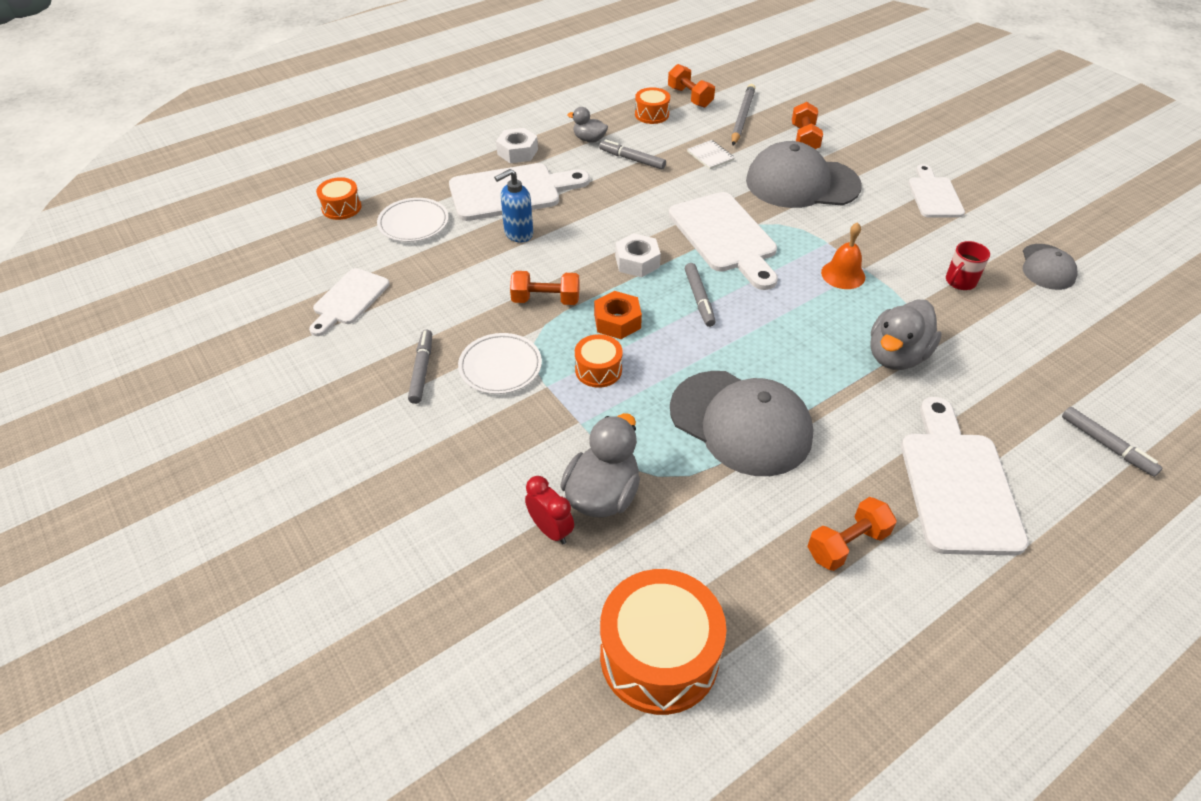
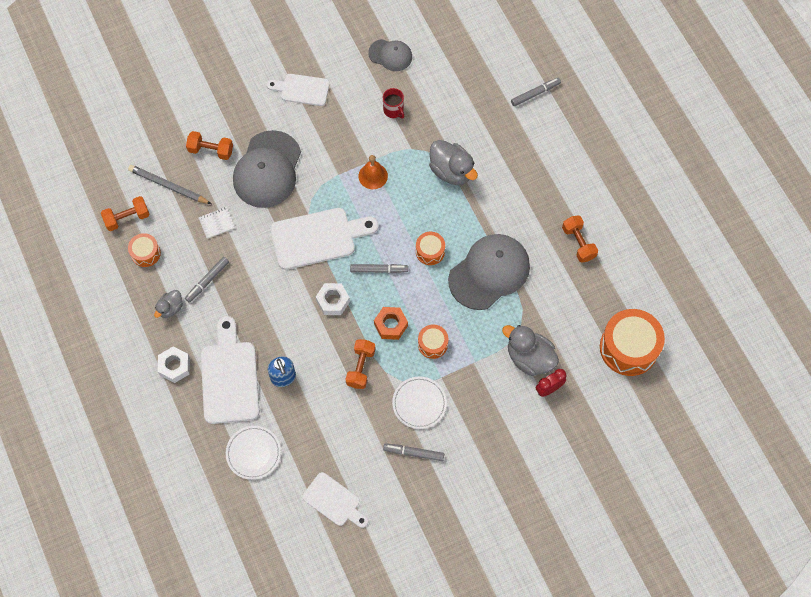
camera: 80 degrees left, 20 degrees up
orange drum [316,177,362,220] -> orange drum moved to [416,232,445,265]
white cutting board [901,397,1029,555] -> none

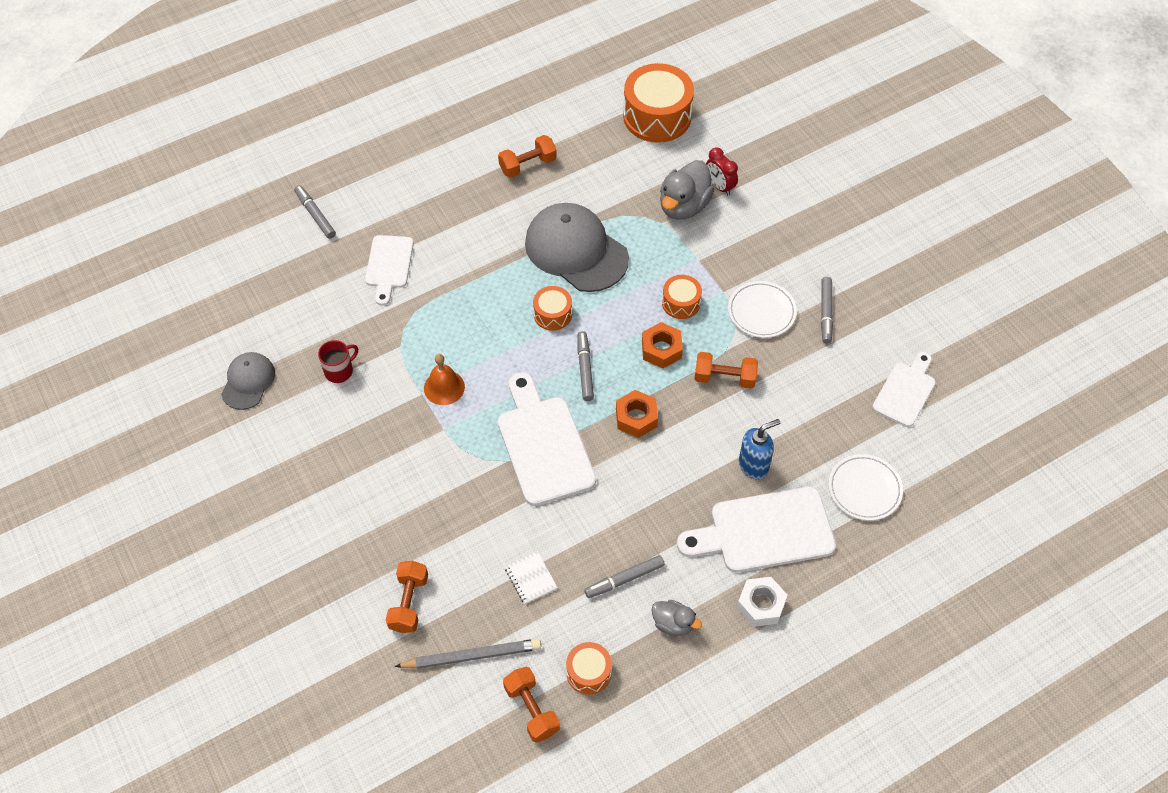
camera: 95 degrees left, 10 degrees down
grey pencil [128,165,211,204] -> grey pencil turned 120 degrees counterclockwise [394,639,541,669]
grey marker [185,257,229,303] -> grey marker turned 120 degrees clockwise [584,555,665,598]
grey cap [233,130,301,208] -> none
white cutting board [267,74,330,106] -> white cutting board moved to [365,235,414,306]
white nut [316,283,350,315] -> orange nut [616,390,658,438]
grey duck [429,140,478,185] -> none

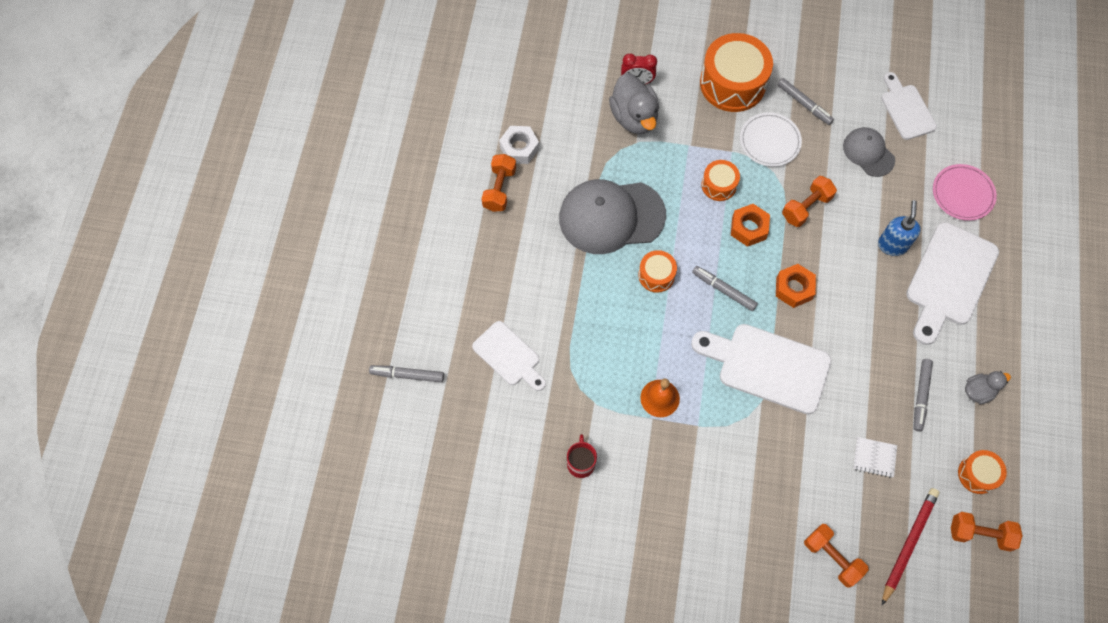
camera: 50 degrees left, 10 degrees up
grey cap [221,352,275,410] -> grey cap moved to [843,127,895,177]
grey pencil [394,639,541,669] -> red pencil [882,488,939,605]
orange drum [623,63,694,143] -> orange drum moved to [700,33,773,112]
white nut [737,577,788,627] -> white nut moved to [499,126,539,164]
white plate [828,454,903,521] -> pink plate [933,164,997,221]

